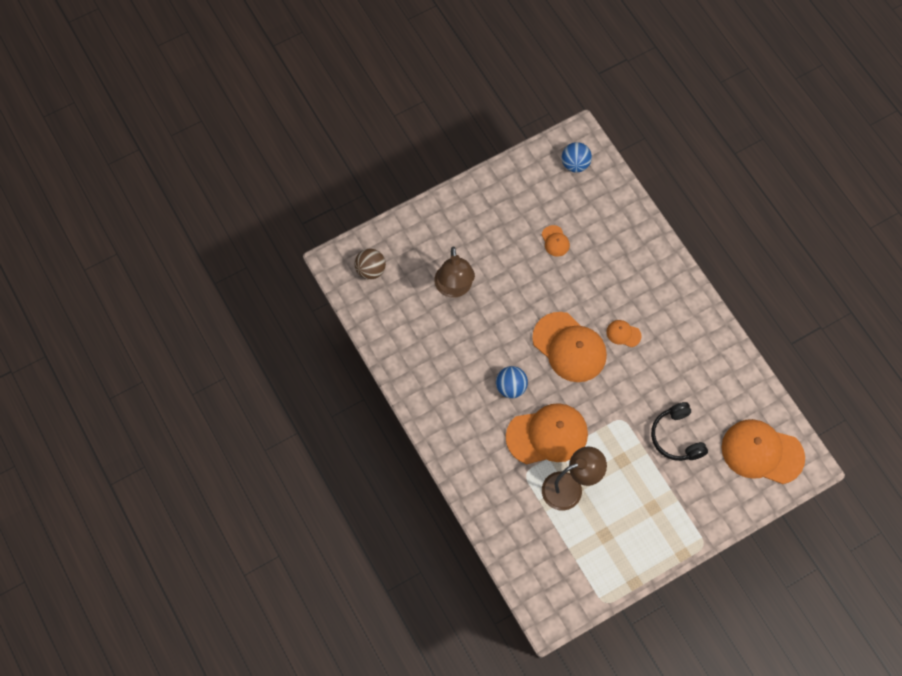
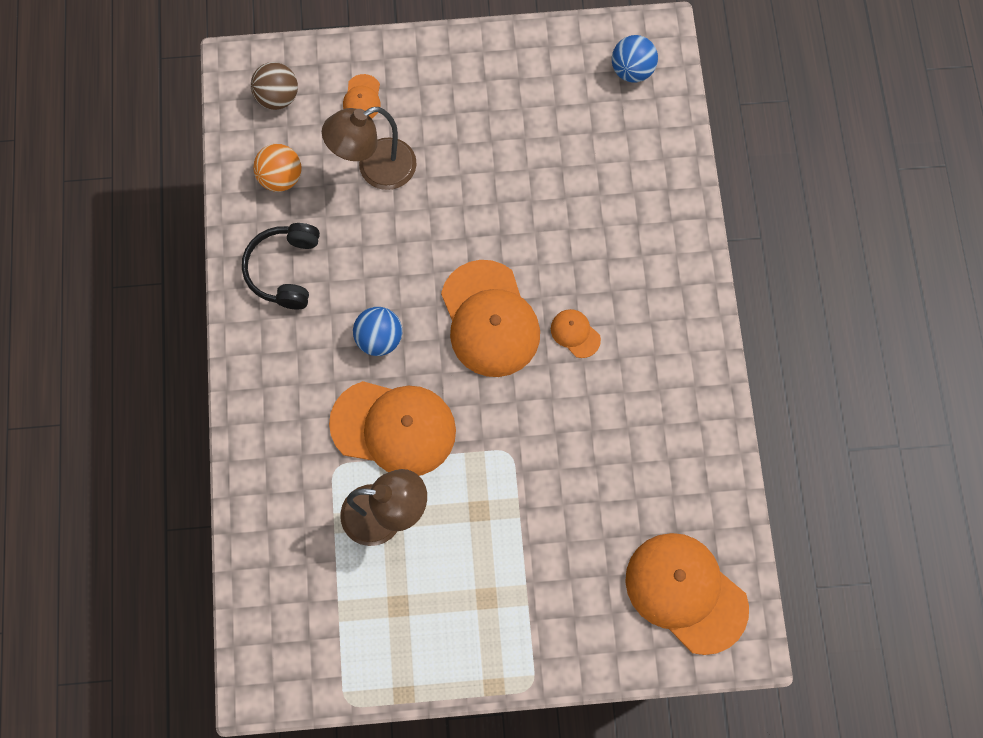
camera: 25 degrees right, 5 degrees up
brown lamp [434,246,475,298] -> brown lamp turned 45 degrees clockwise [322,107,417,190]
orange cap [542,225,570,257] -> orange cap moved to [343,74,380,119]
black headphones [651,402,708,461] -> black headphones moved to [242,223,320,310]
none -> orange ball [253,144,301,192]

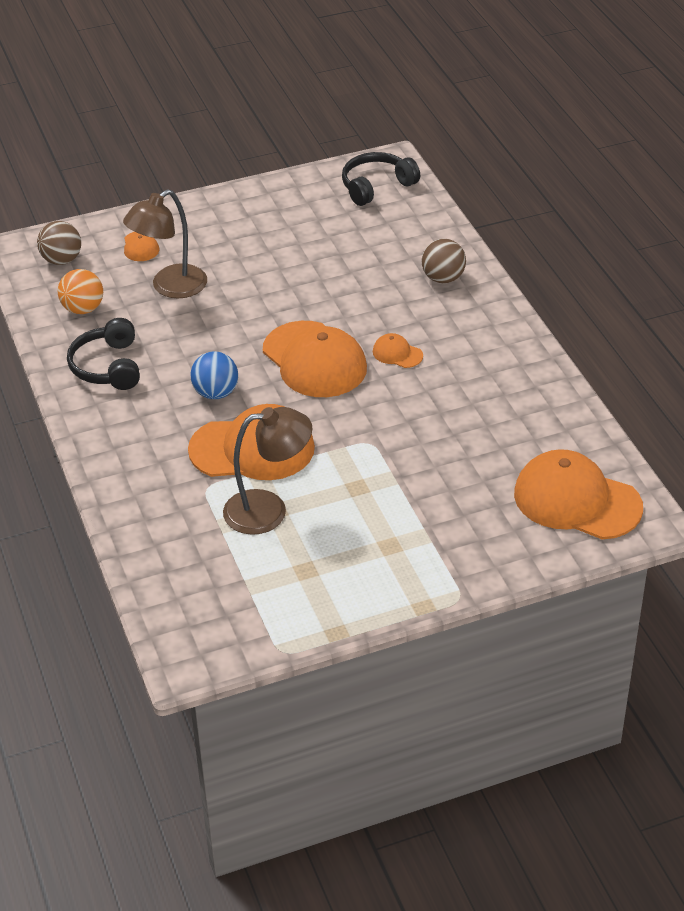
camera: 15 degrees left, 30 degrees down
blue ball [612,35,658,83] -> black headphones [342,152,420,206]
none -> brown ball [422,239,466,283]

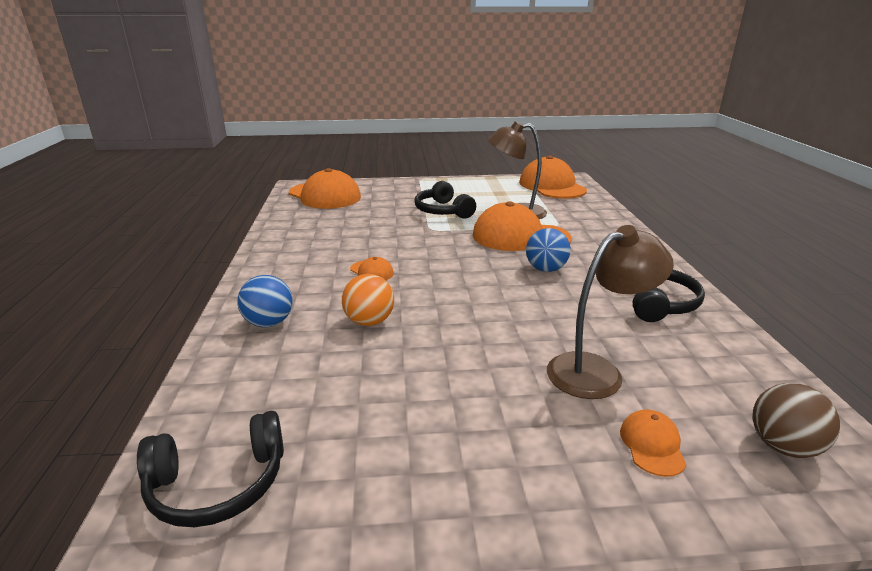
camera: 165 degrees left, 15 degrees down
orange ball [58,269,103,314] -> orange ball moved to [342,274,394,326]
orange cap [263,321,367,397] -> orange cap moved to [519,155,587,199]
brown ball [422,239,466,283] -> blue ball [237,275,293,327]
none -> black headphones [415,181,476,219]

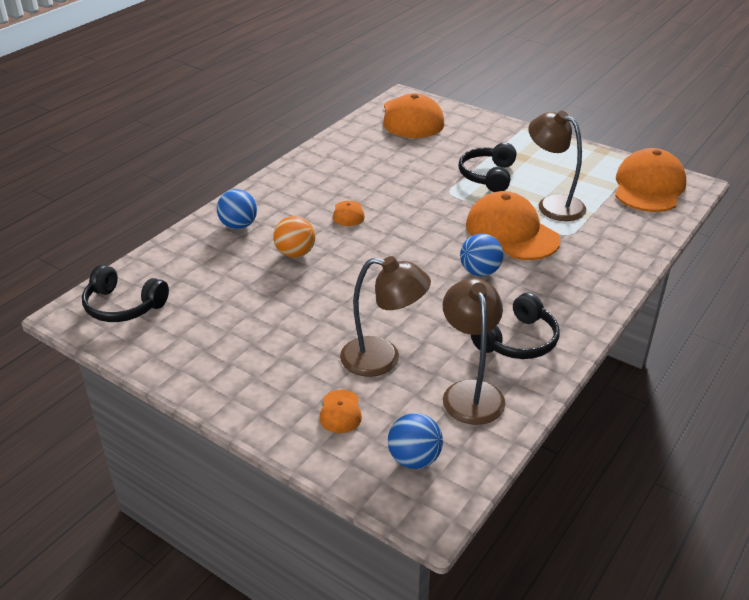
camera: 40 degrees right, 10 degrees up
orange cap [620,410,687,477] -> orange cap turned 135 degrees clockwise [319,390,362,433]
brown ball [752,383,840,458] -> blue ball [388,413,443,469]
none -> brown lamp [443,278,505,425]

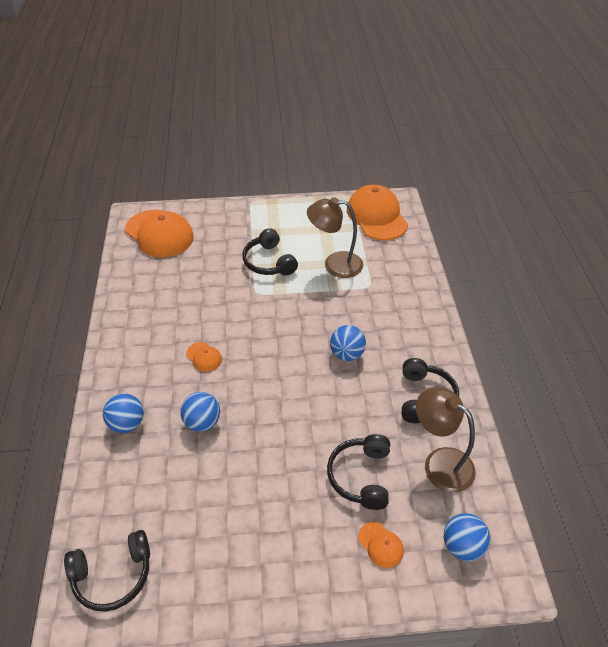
camera: 40 degrees left, 10 degrees up
orange ball [273,216,315,258] -> blue ball [180,392,220,431]
brown lamp [340,256,431,377] -> black headphones [327,434,390,510]
orange cap [466,191,561,260] -> none

